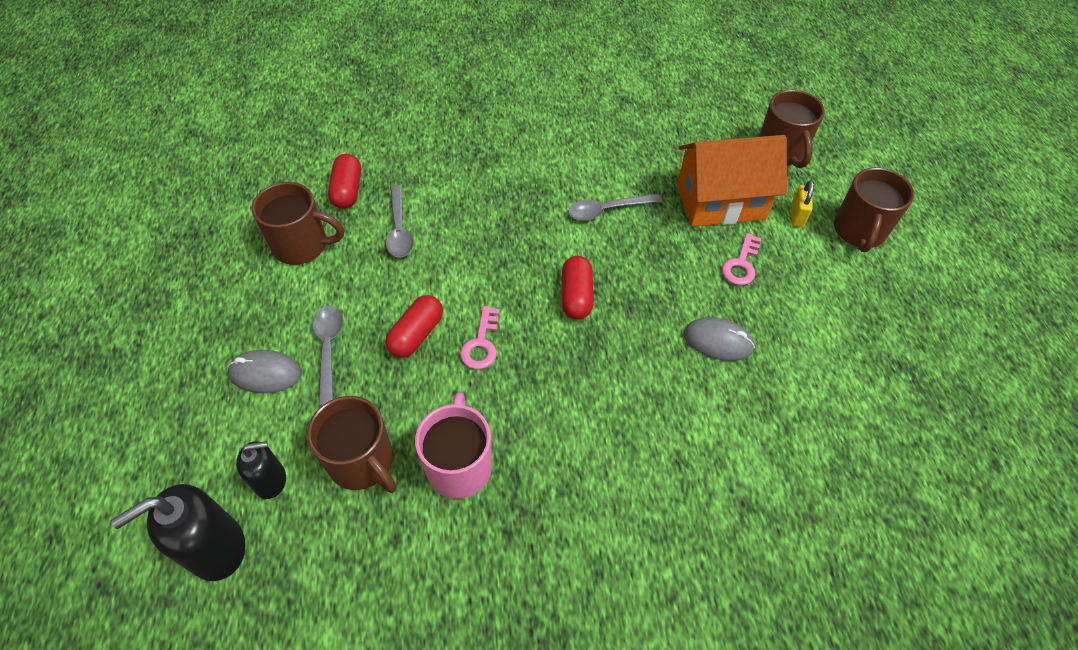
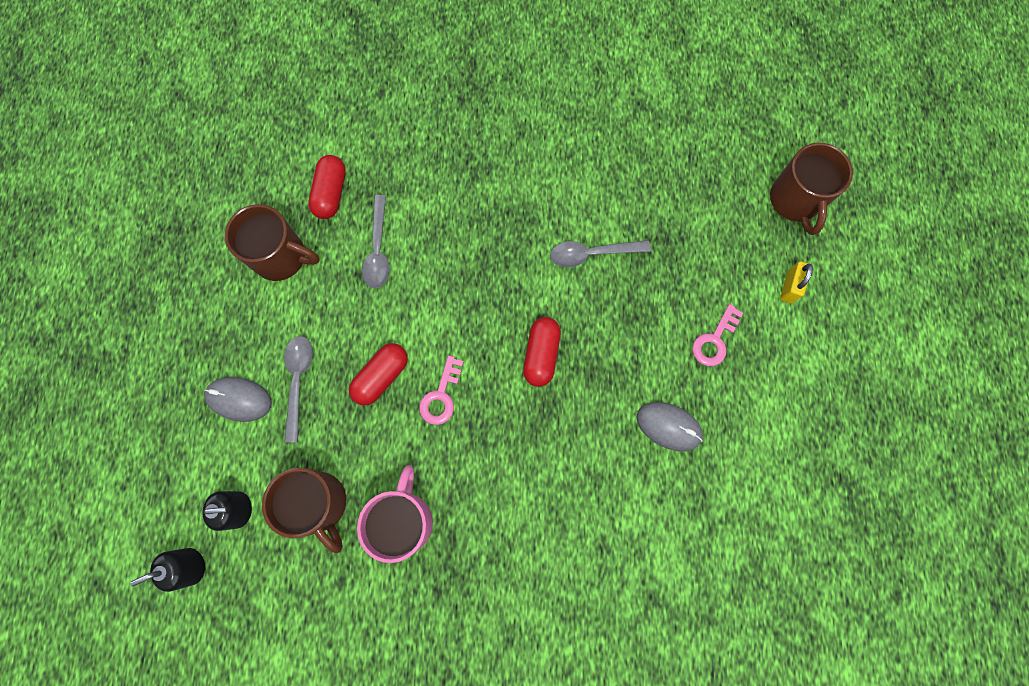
camera: 10 degrees right, 20 degrees up
black soap dispenser [111,484,245,581] -> black soap dispenser [131,548,205,592], size x0.61
orange house [677,135,787,227] -> none
brown mug [834,168,914,252] -> none

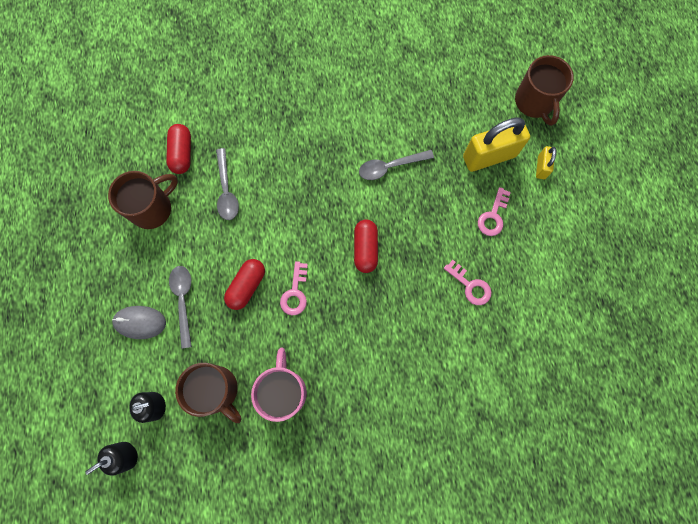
camera: 10 degrees left, 0 degrees up
brown mug [225,204,320,281] -> brown mug turned 45 degrees counterclockwise [108,171,178,229]
grey mouse [637,402,703,451] -> pink key [444,260,492,305]
none -> yellow padlock [463,118,530,172]

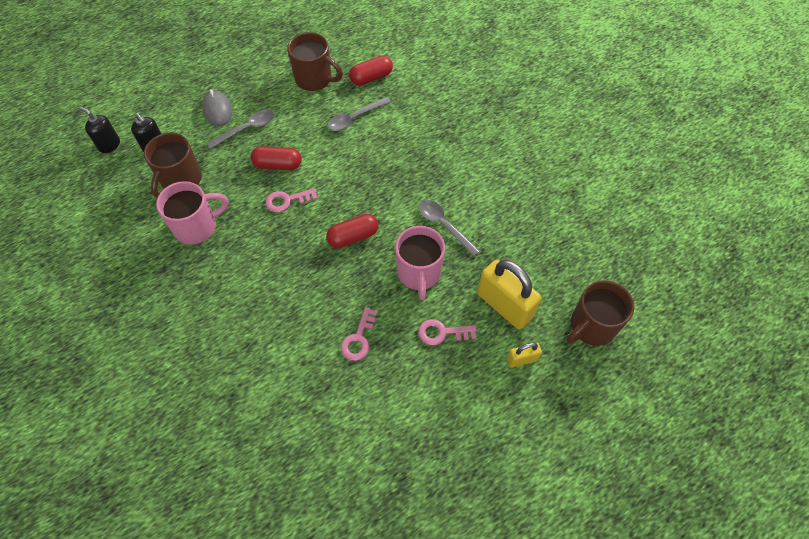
camera: 65 degrees right, 15 degrees down
none -> pink mug [395,226,445,300]

